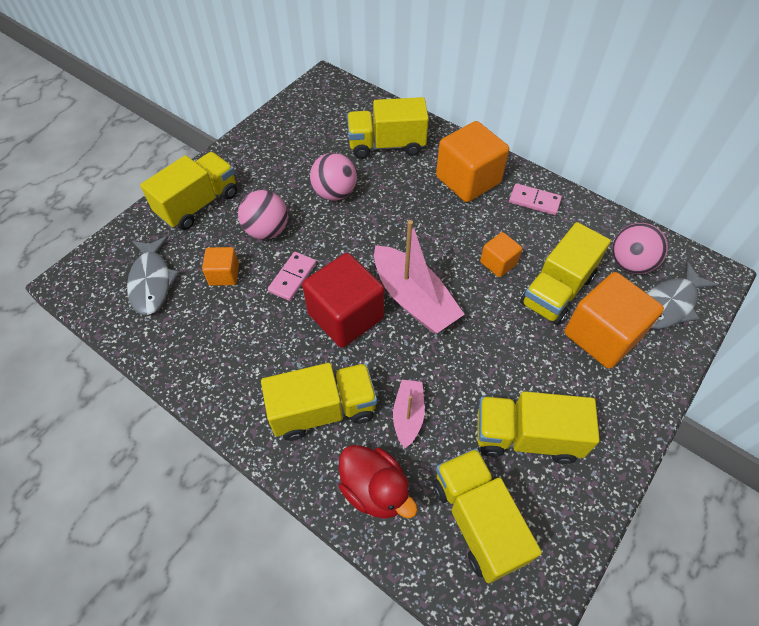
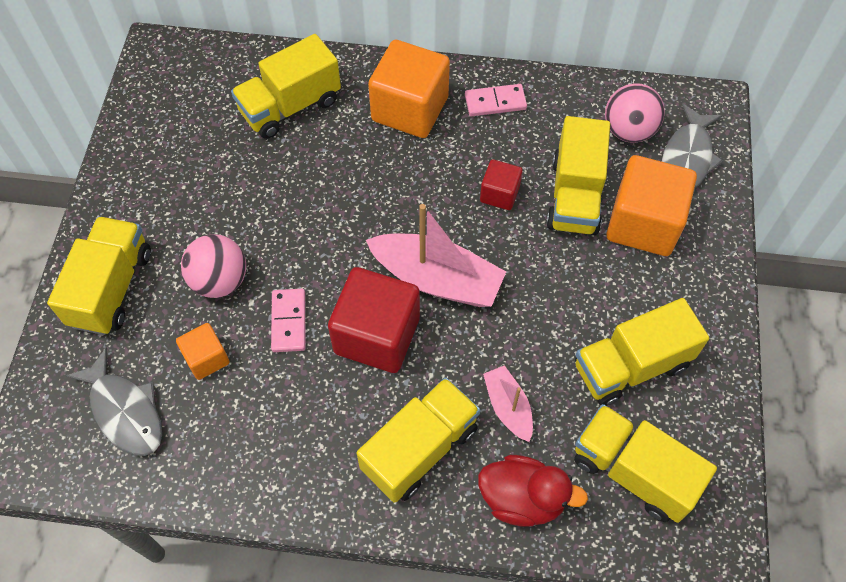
camera: 30 degrees left, 5 degrees up
pink ball [310,153,357,201] -> none
orange cube [480,232,522,277] -> red cube [480,160,523,210]

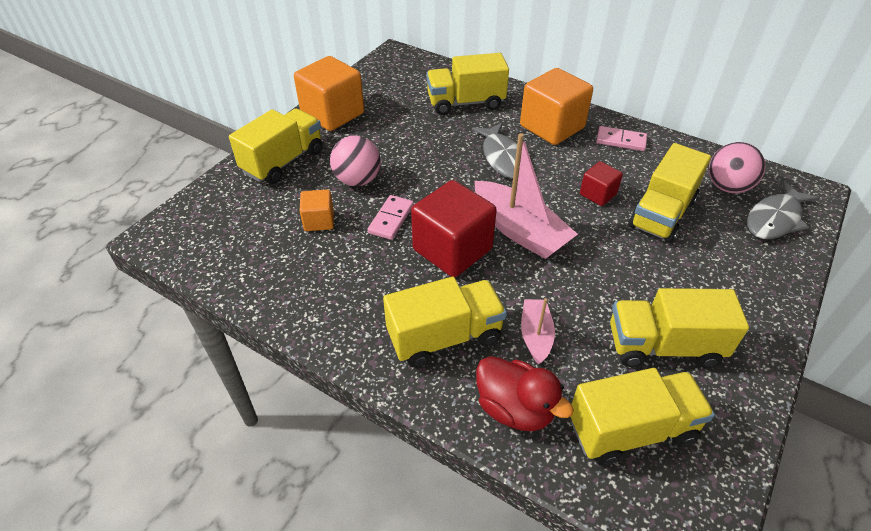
camera: 25 degrees right, 15 degrees down
grey fish [66,348,162,456] -> grey fish moved to [472,123,528,179]
yellow truck [574,404,717,523] -> yellow truck turned 105 degrees clockwise [570,368,715,466]
orange cube [606,155,697,256] -> orange cube moved to [294,56,364,131]

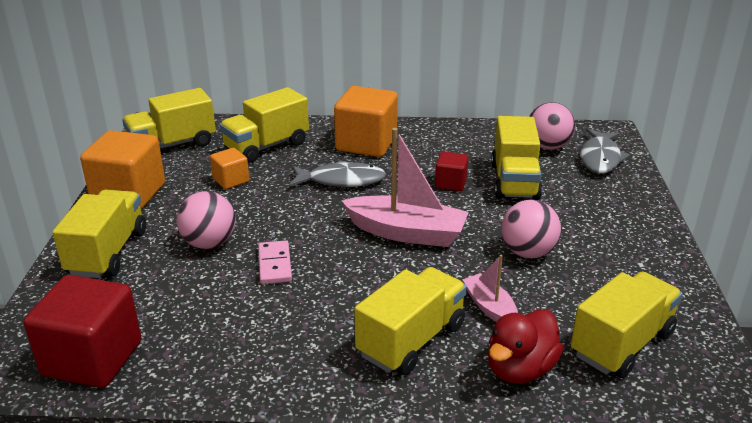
camera: 30 degrees left, 15 degrees down
orange cube [299,189,334,231] -> orange cube moved to [210,148,249,189]
red cube [411,180,497,277] -> red cube moved to [23,275,141,388]
grey fish [472,123,528,179] -> grey fish turned 45 degrees counterclockwise [289,160,386,187]
red duck [476,356,574,431] -> red duck turned 120 degrees clockwise [488,309,564,384]
pink domino [596,126,647,151] -> none
yellow truck [610,288,749,368] -> yellow truck moved to [122,88,216,149]
none -> pink ball [501,200,561,258]

